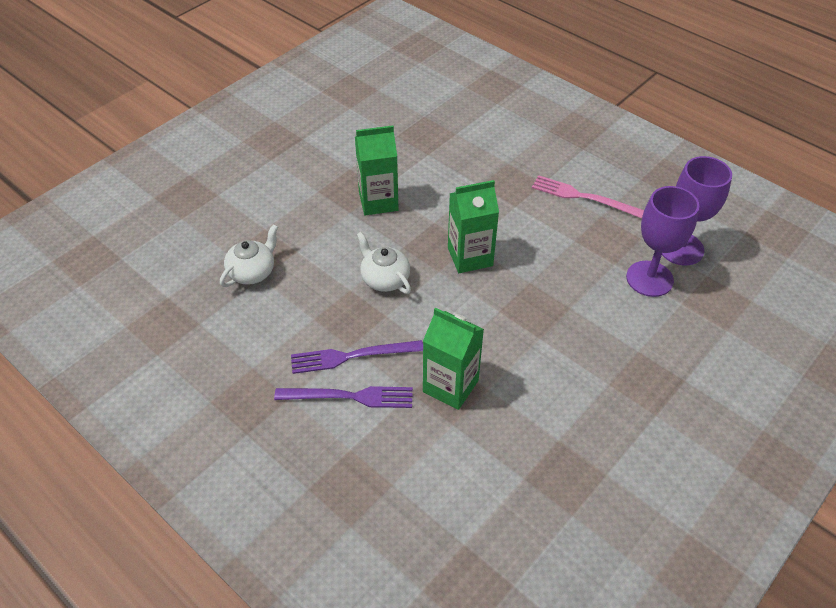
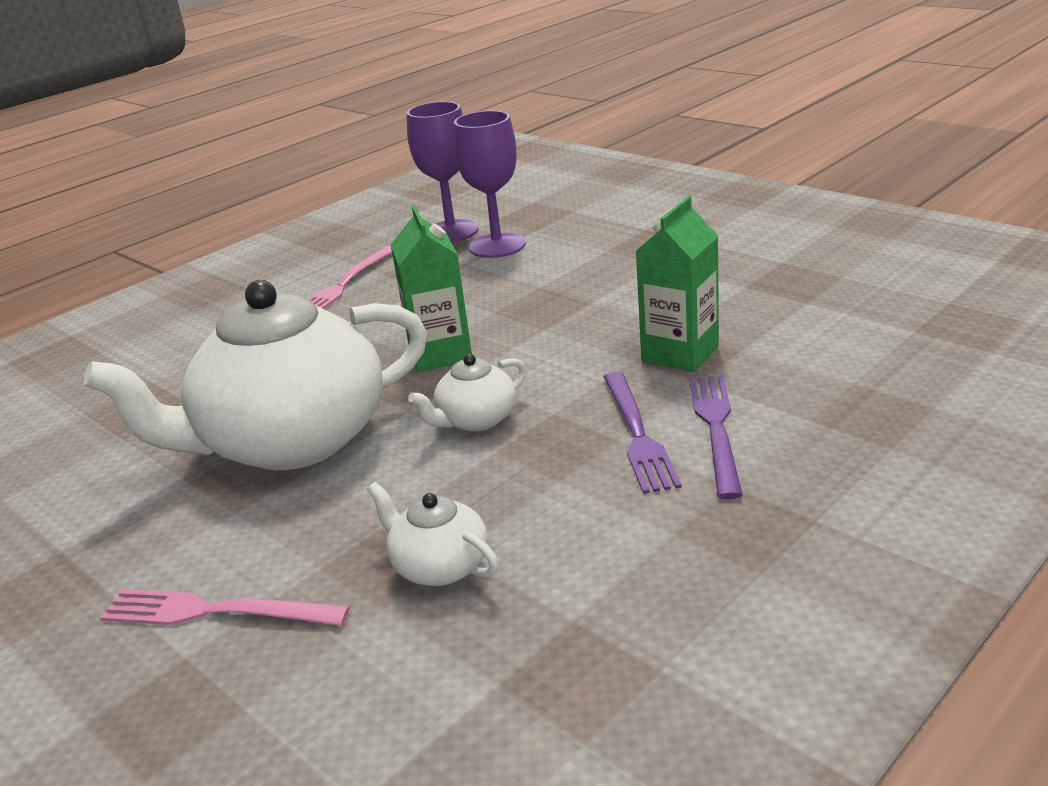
camera: 85 degrees left, 20 degrees down
green carton [355,125,399,215] -> white teapot [84,280,427,470]
none -> pink fork [100,589,350,626]

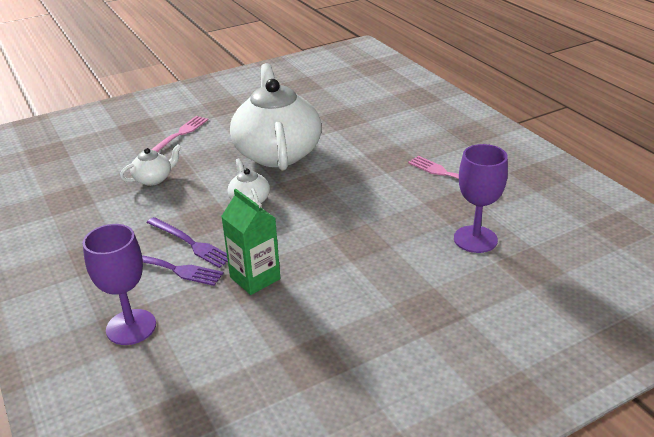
camera: 105 degrees right, 5 degrees up
green carton [391,205,472,372] -> none
purple goblet [407,101,478,242] -> purple goblet moved to [83,224,156,345]
purple fork [603,372,682,494] -> purple fork turned 150 degrees counterclockwise [147,217,228,268]

